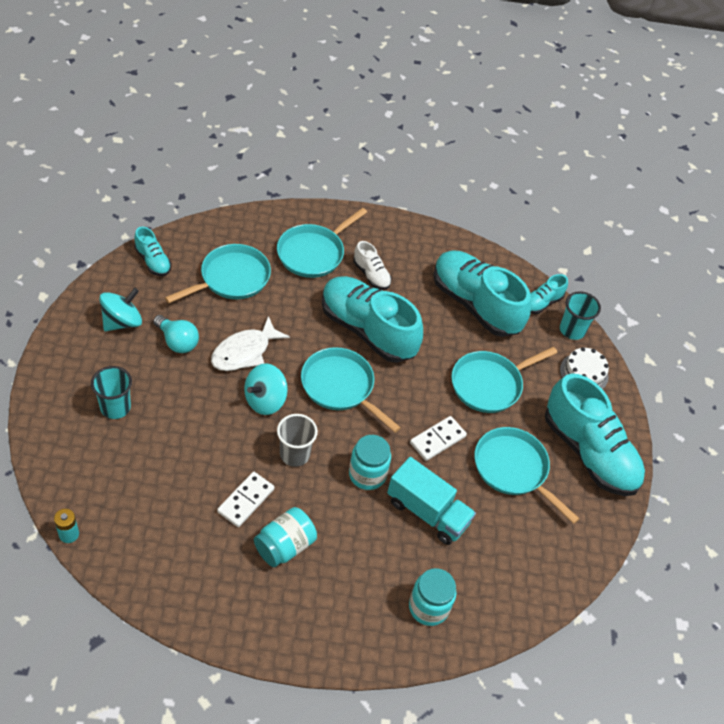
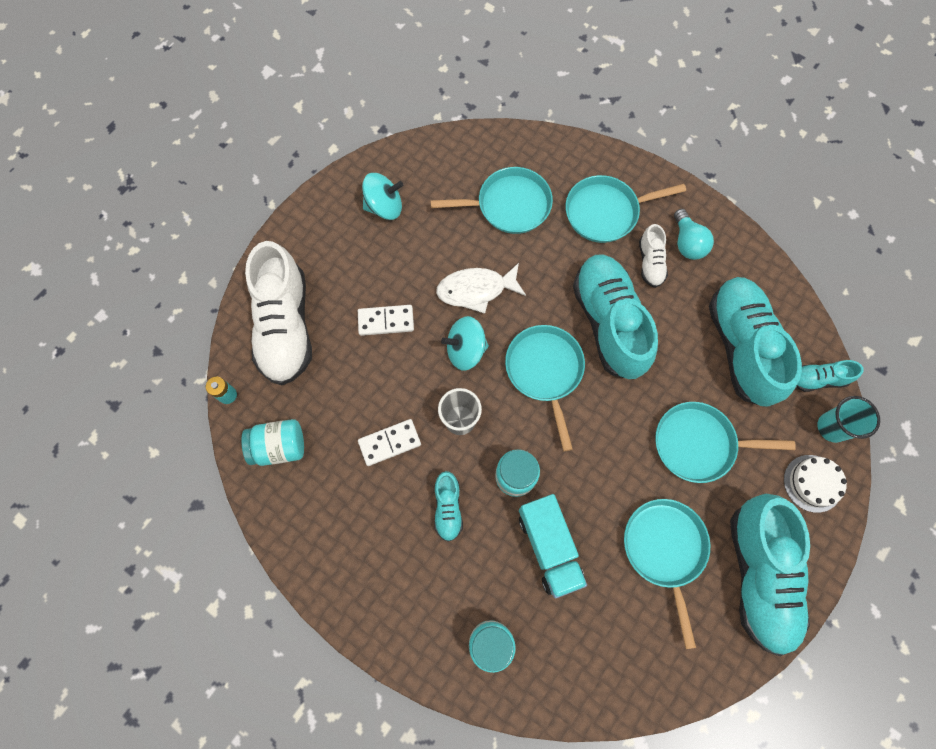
camera: 40 degrees right, 20 degrees up
turquoise cup [91,366,132,419] -> none
turquoise shoe [134,227,172,276] -> turquoise shoe moved to [434,471,463,542]
turquoise light bulb [153,315,199,353] -> turquoise light bulb moved to [674,209,714,260]
turquoise jar [254,507,317,567] -> turquoise jar moved to [241,419,304,466]
white domino [410,416,467,461] -> white domino moved to [358,305,414,336]
none -> white shoe [245,241,312,385]

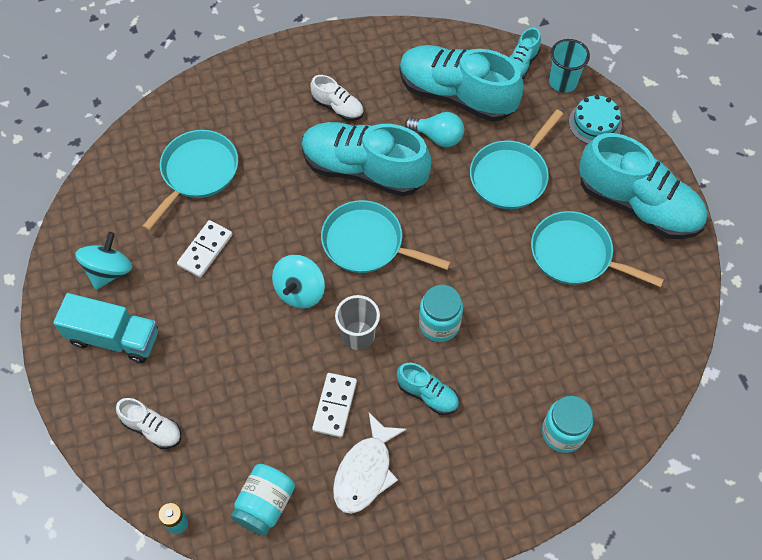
camera: 55 degrees left, 10 degrees down
white shoe [245,241,312,385] -> white shoe [116,398,181,449], size x0.46
white domino [358,305,414,336] -> white domino moved to [177,220,232,278]
white fish [436,263,526,314] -> white fish moved to [333,413,407,514]
turquoise truck [519,494,587,598] -> turquoise truck moved to [53,293,158,363]
turquoise pan [565,175,686,243] -> none
turquoise light bulb [674,209,714,260] -> turquoise light bulb moved to [405,112,464,147]
white cake [784,455,847,513] -> turquoise cake [569,95,622,144]

